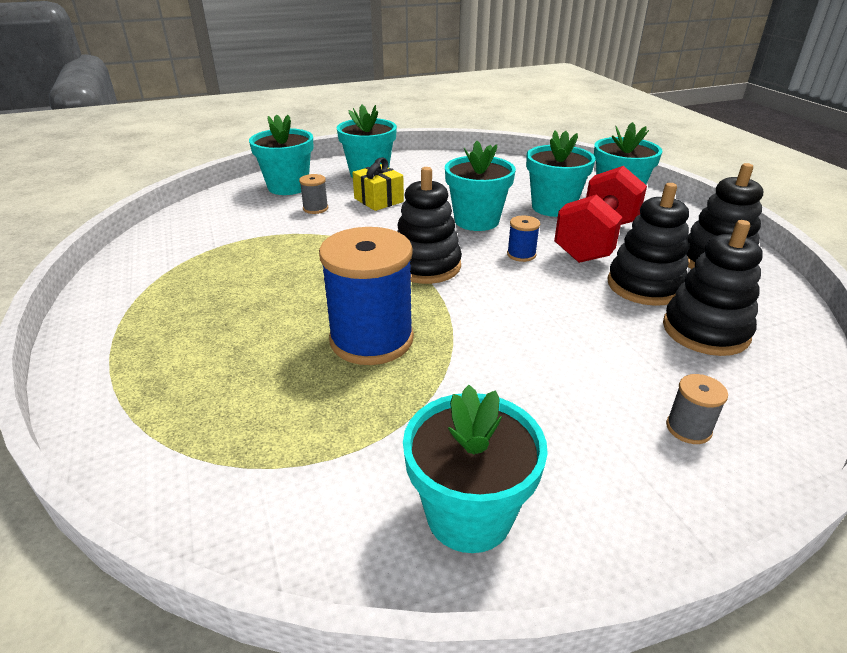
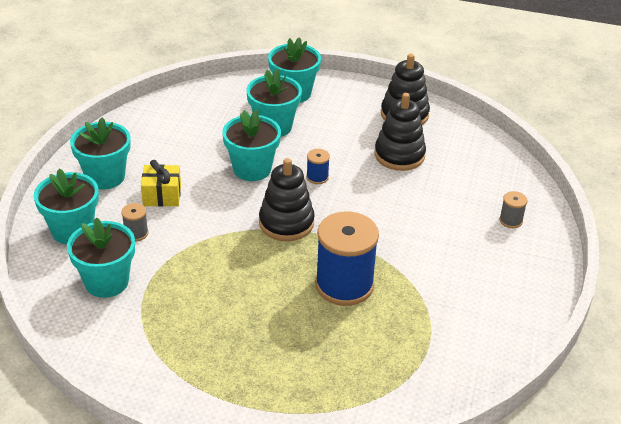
camera: 55 degrees left, 5 degrees up
turquoise flower pot [403,385,548,553] -> turquoise flower pot moved to [67,218,135,298]
red dumbbell [554,166,647,263] -> none
black stacking toy [663,220,763,356] -> none

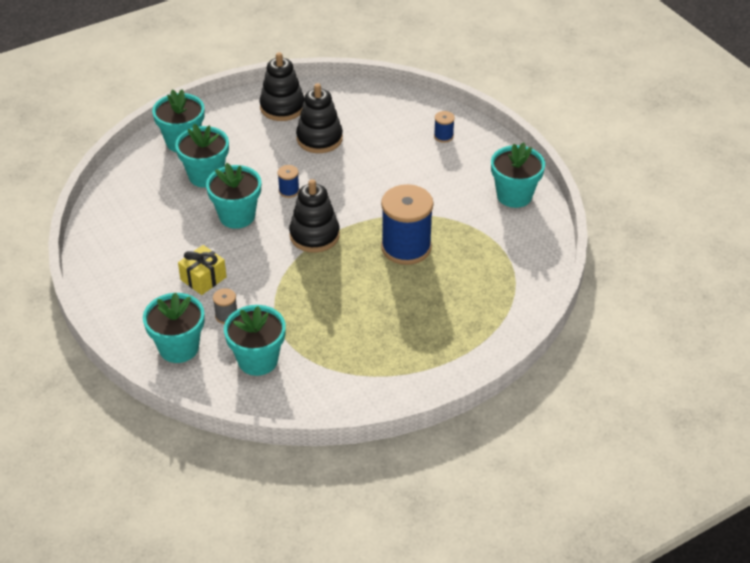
camera: 45 degrees left, 5 degrees up
turquoise flower pot [70,117,131,189] -> turquoise flower pot moved to [491,142,545,208]
grey spool [499,191,528,228] -> blue spool [434,111,455,143]

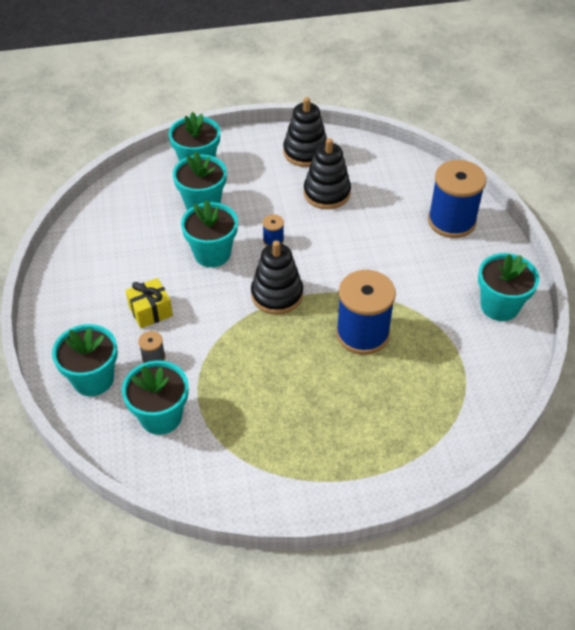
camera: 20 degrees right, 5 degrees up
blue spool [434,111,455,143] -> blue spool [428,160,486,238], size x2.32

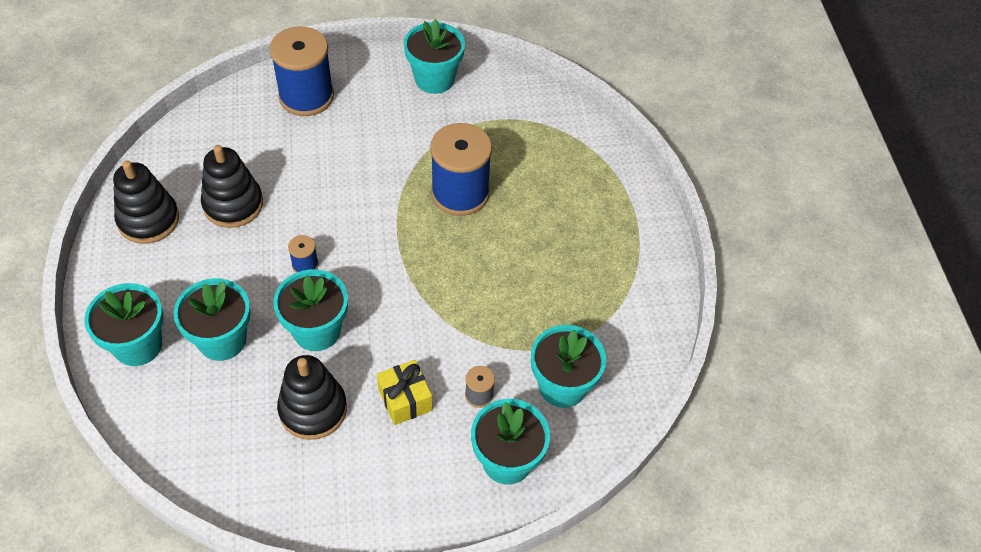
camera: 90 degrees left, 5 degrees up
black stacking toy [251,240,303,315] -> black stacking toy moved to [277,355,347,440]

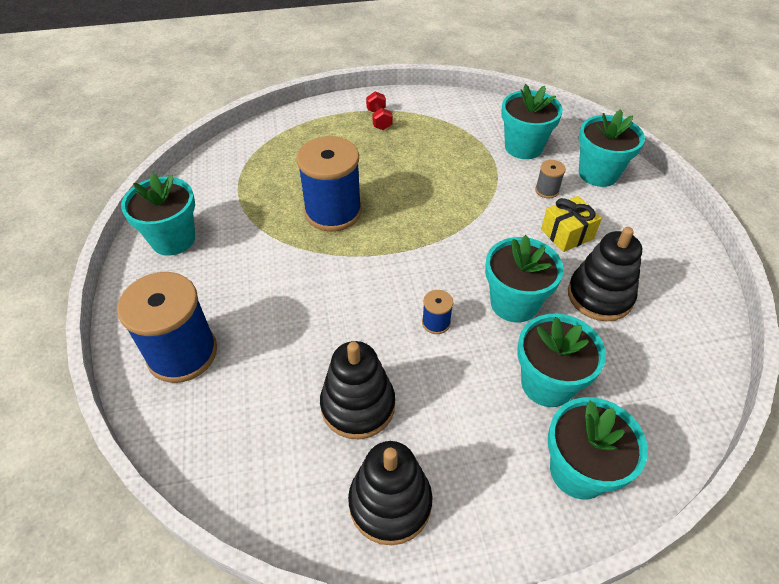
camera: 90 degrees left, 5 degrees down
none -> red dumbbell [366,91,393,130]

